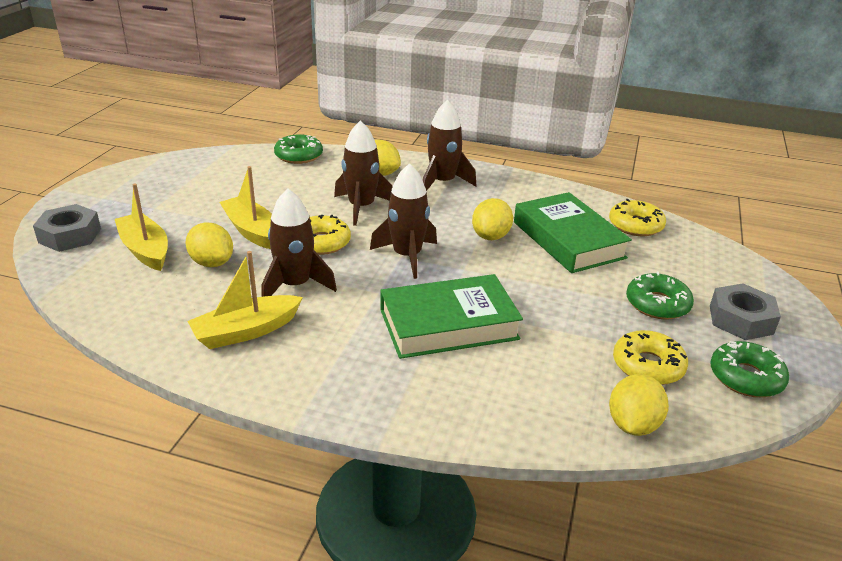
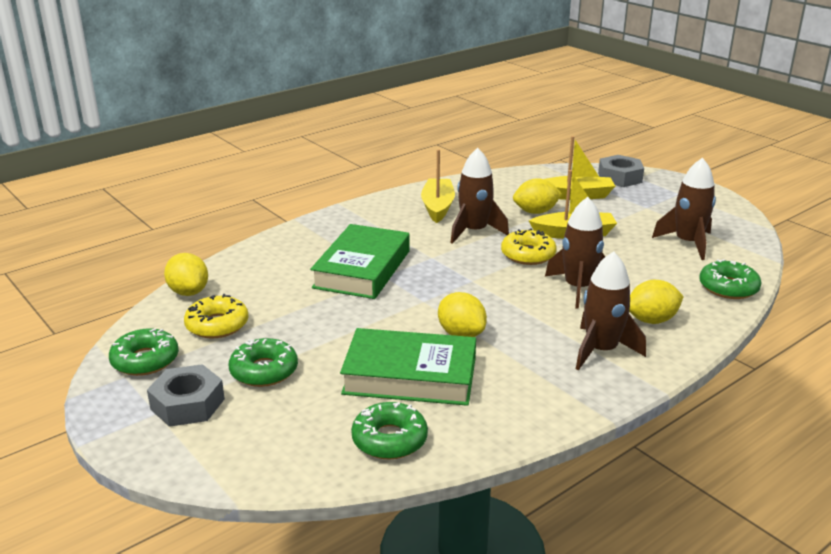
camera: 125 degrees right, 5 degrees down
brown rocket [370,163,437,279] -> brown rocket moved to [652,158,716,260]
yellow donut [609,199,666,236] -> green donut [351,402,428,460]

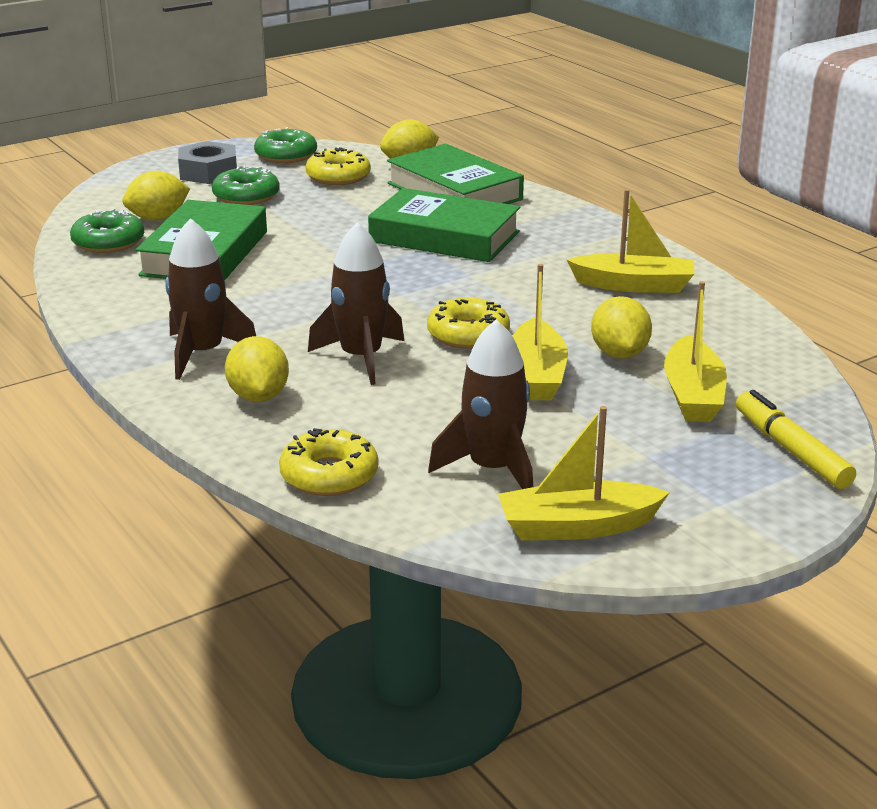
camera: 95 degrees right, 0 degrees up
yellow lemon [438,292,487,337] -> yellow lemon moved to [122,171,190,221]
brown rocket [450,148,509,244] -> none
grey nut [598,155,644,187] -> yellow marker [736,390,856,489]
green donut [699,259,762,299] -> yellow donut [279,428,378,496]
none -> green book [387,144,524,204]
none -> yellow boat [498,406,670,541]

